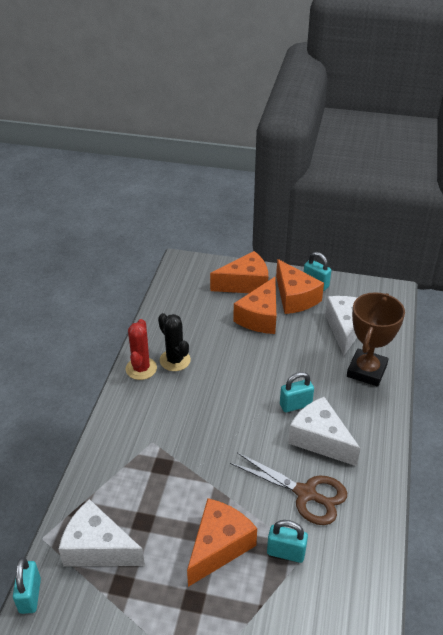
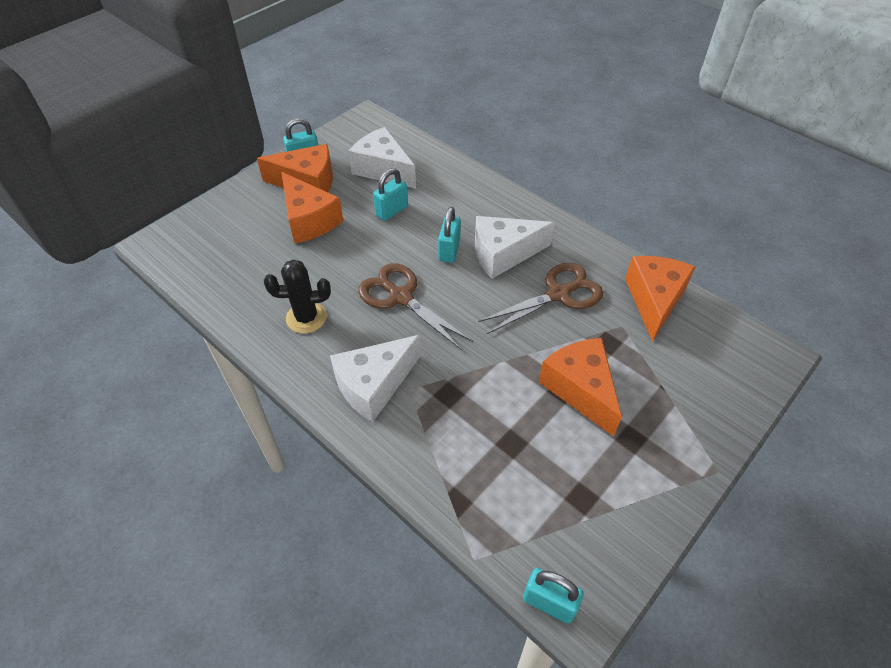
camera: 60 degrees left, 10 degrees up
white cheese [59,499,145,566] -> white cheese moved to [330,335,421,422]
red cactus [126,319,157,380] -> none
orange cheese [210,251,268,293] -> orange cheese moved to [625,256,695,341]
turquoise padlock [267,520,308,563] -> turquoise padlock moved to [373,168,408,221]
brown trophy [347,292,405,387] -> none
none -> brown scissors [358,263,473,350]

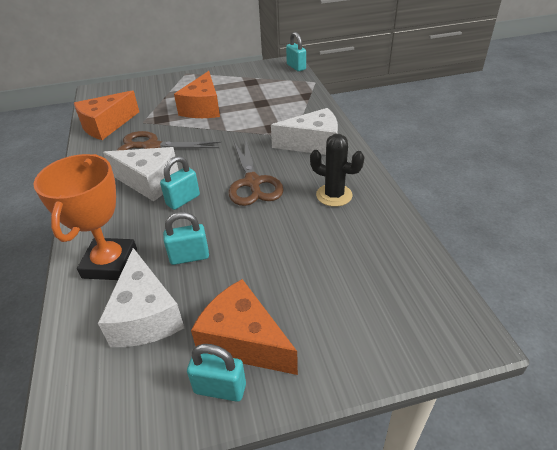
camera: 145 degrees left, 10 degrees down
orange cheese [281,172,343,243] -> none
none -> orange trophy [33,154,137,280]

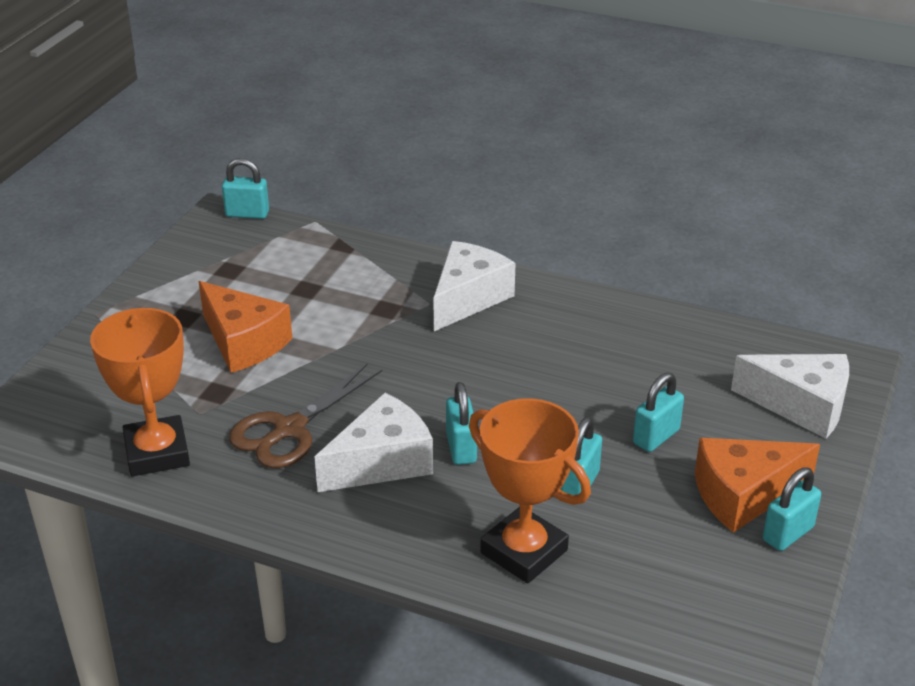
camera: 55 degrees left, 5 degrees down
orange cheese [74,90,139,140] -> orange trophy [90,308,190,477]
white cheese [98,248,184,347] -> white cheese moved to [731,354,849,439]
brown scissors [229,140,283,206] -> none
black cactus [310,134,364,207] -> none
none -> turquoise padlock [633,372,684,452]

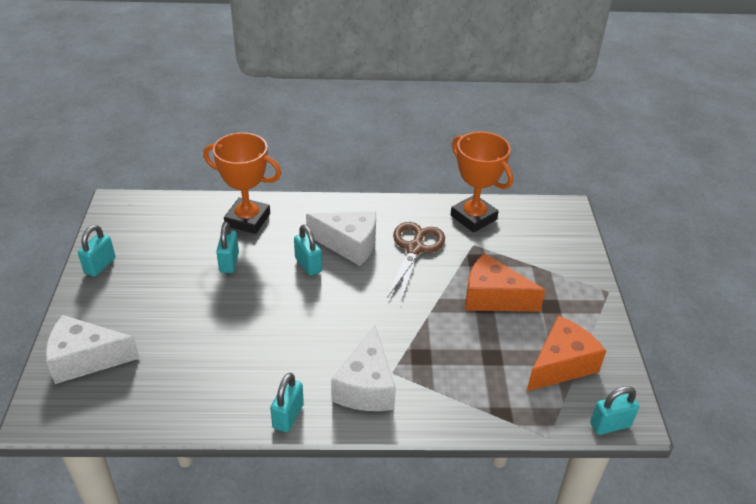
camera: 155 degrees right, 5 degrees up
white cheese [315,393,433,492] -> white cheese turned 105 degrees counterclockwise [306,211,376,266]
turquoise padlock [633,372,684,452] -> turquoise padlock moved to [270,373,304,432]
orange cheese [695,438,820,533] -> orange cheese moved to [526,315,606,392]

